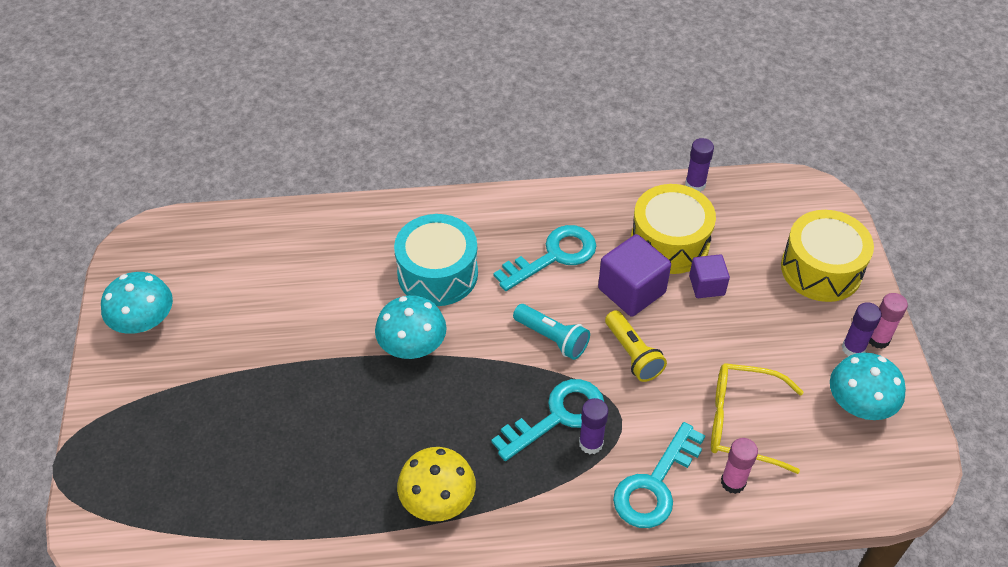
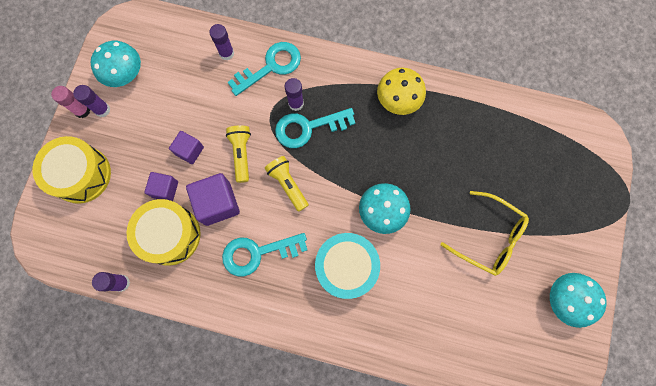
camera: 160 degrees left, 25 degrees up
turquoise flashlight [513,304,590,360] -> yellow flashlight [265,156,309,212]
yellow glasses [711,363,803,474] -> yellow glasses moved to [441,191,529,276]
pink glue stick [721,438,758,494] -> purple glue stick [209,24,234,60]
none -> purple cube [169,131,204,164]

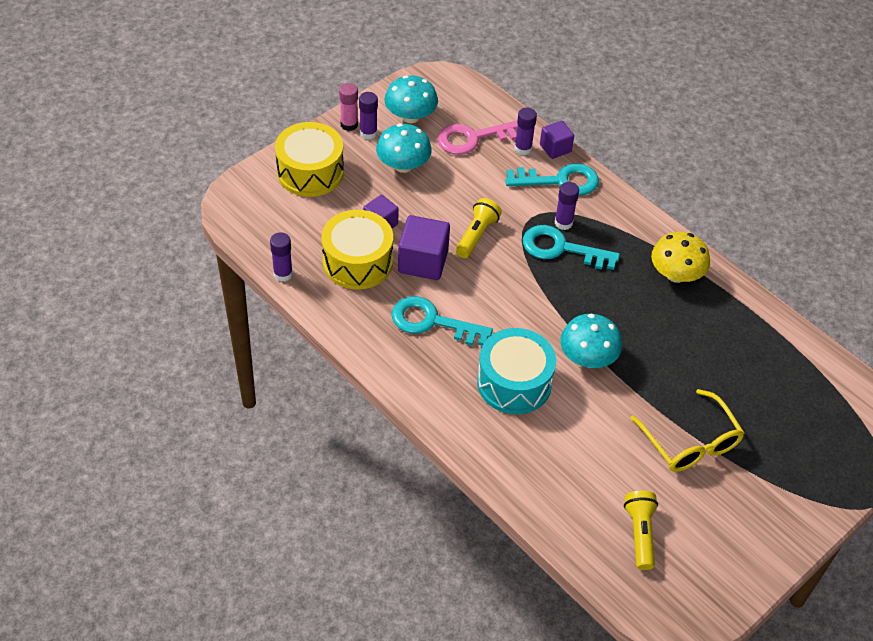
camera: 30 degrees right, 25 degrees down
purple cube [169,131,204,164] -> purple cube moved to [540,121,574,159]
yellow flashlight [265,156,309,212] -> yellow flashlight moved to [624,491,658,570]
turquoise mushroom [550,273,606,328] -> turquoise mushroom moved to [376,123,432,173]
none -> pink key [437,121,518,155]

